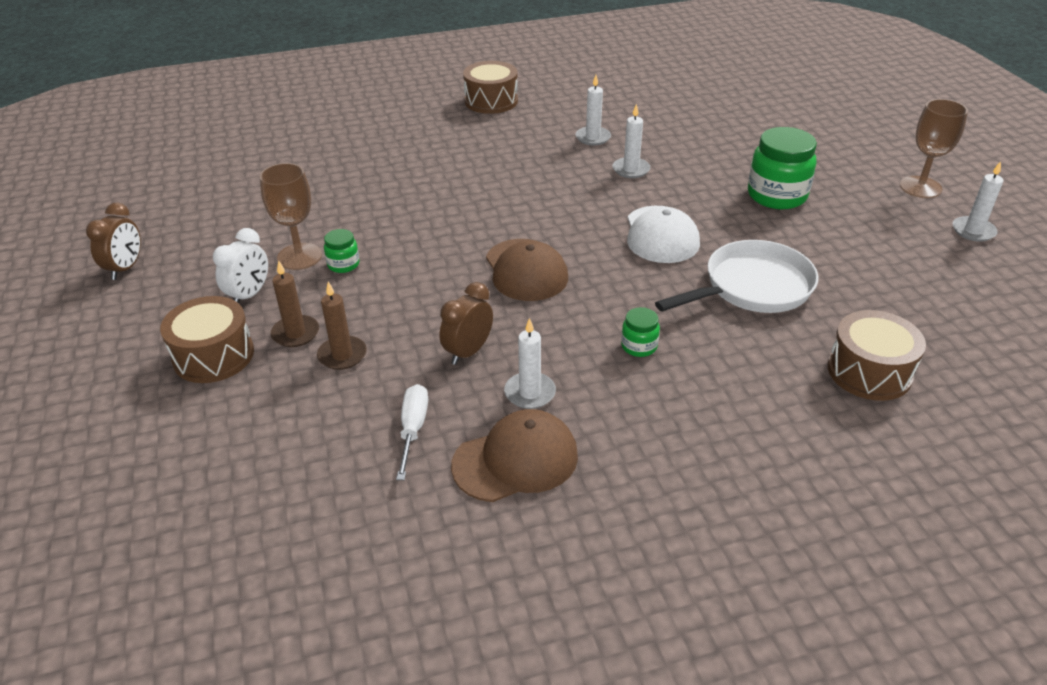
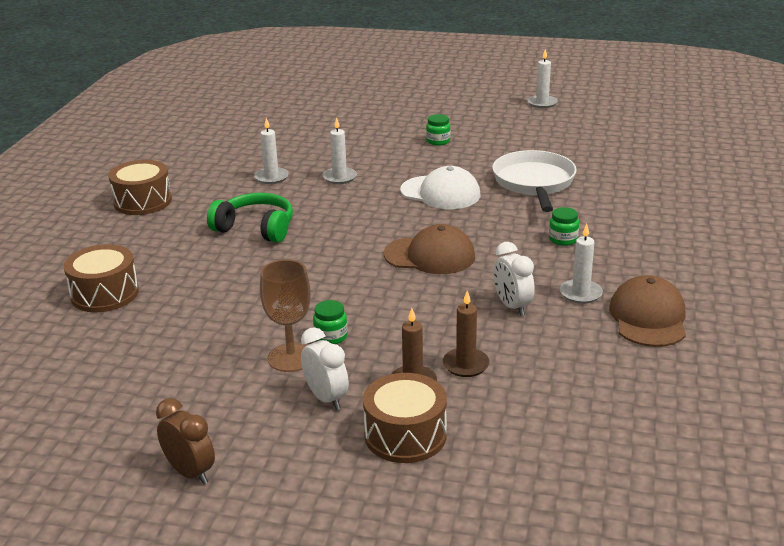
camera: 60 degrees left, 10 degrees down
white screwdriver [396,384,428,480] -> none
brown clock [439,282,493,365] -> white clock [493,242,535,316]
green jar [748,127,817,209] -> green jar [426,114,451,146], size x0.49
brown drum [828,310,926,401] -> brown drum moved to [64,244,139,312]
brown goblet [900,99,968,198] -> none
none -> green headphones [207,193,293,243]

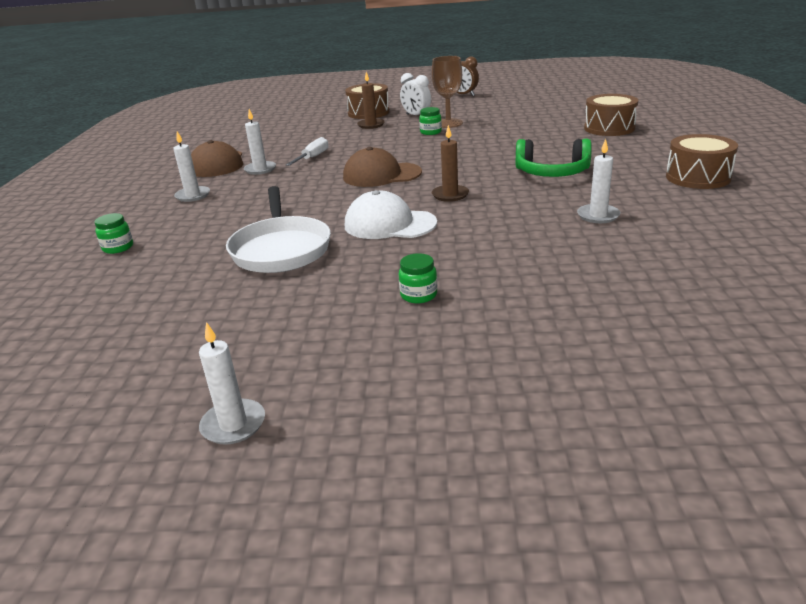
camera: 170 degrees right, 0 degrees up
white candle [323,117,357,184] -> white candle moved to [173,131,210,202]
brown candle [443,291,490,377] -> brown candle moved to [432,125,469,202]
white clock [493,242,535,316] -> white screwdriver [286,137,328,166]
green jar [549,207,579,246] -> green jar moved to [94,213,133,254]

